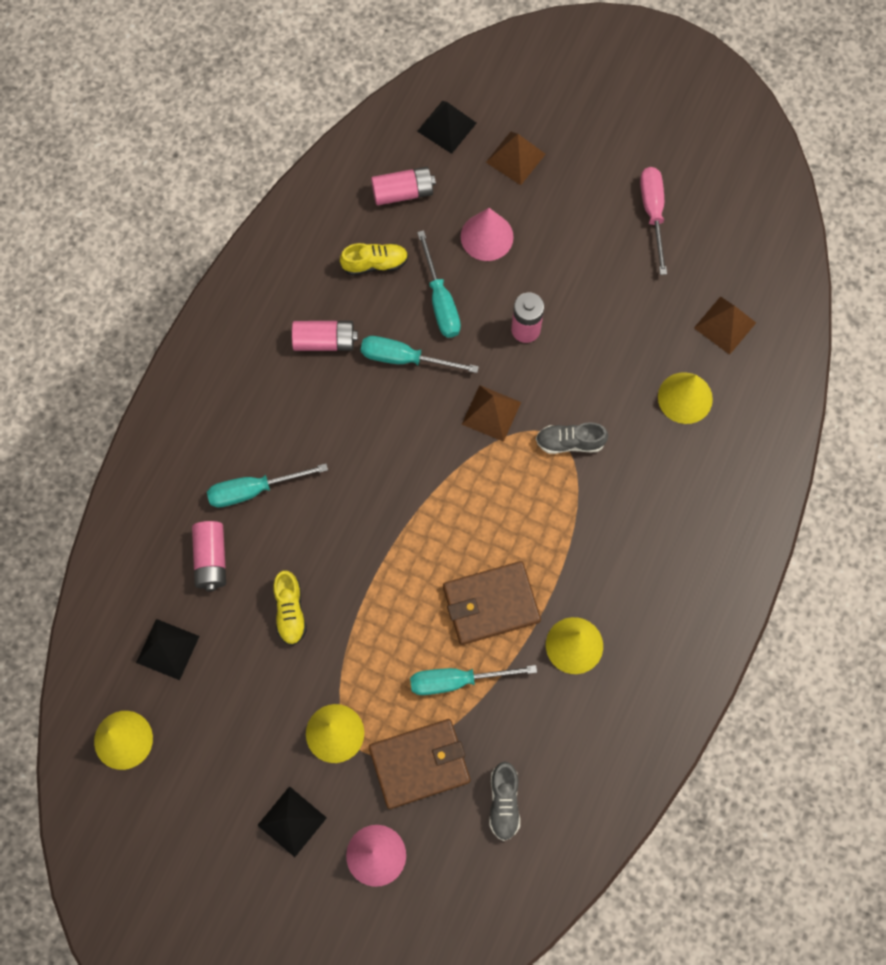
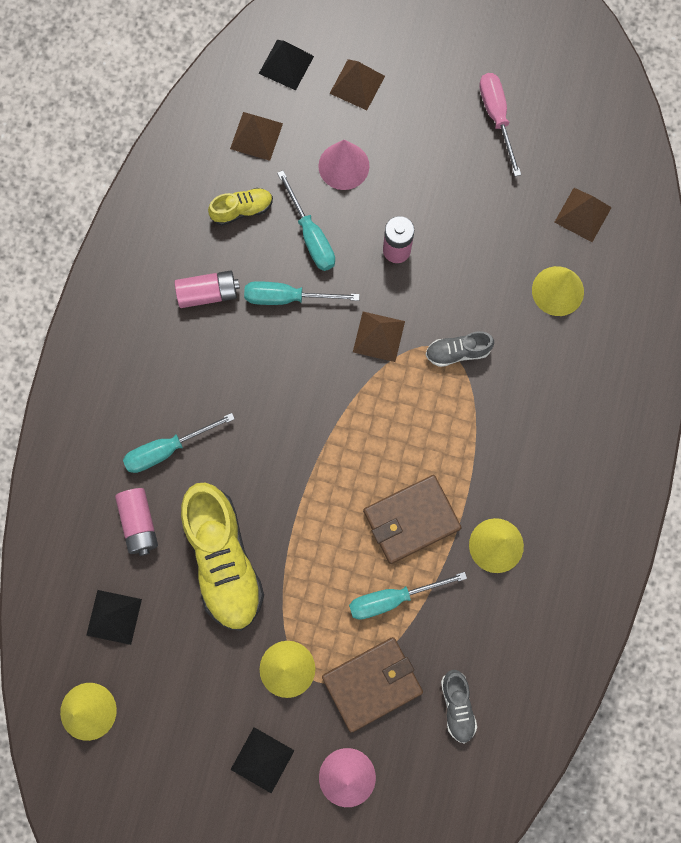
camera: 10 degrees left, 5 degrees up
yellow shoe [274,570,307,646] -> yellow shoe [181,483,264,631], size x2.10
pink battery [371,167,436,205] -> brown pyramid [230,112,283,161]

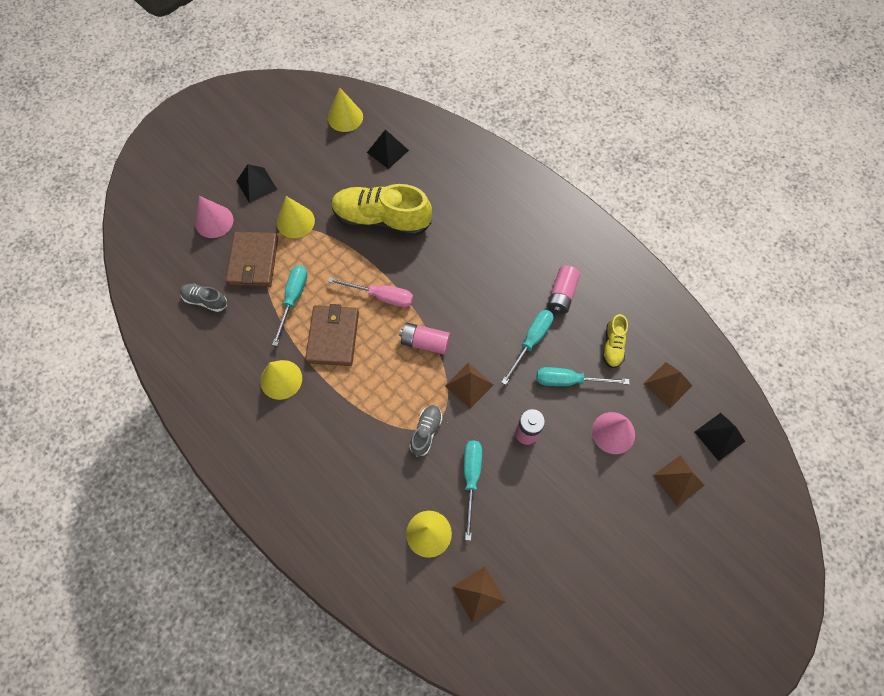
camera: 120 degrees right, 10 degrees down
pink battery [115,488,158,556] -> pink battery moved to [399,323,450,354]
turquoise screwdriver [123,413,235,473] -> turquoise screwdriver moved to [464,441,482,541]
pink screwdriver [479,73,521,176] -> pink screwdriver moved to [328,277,413,307]

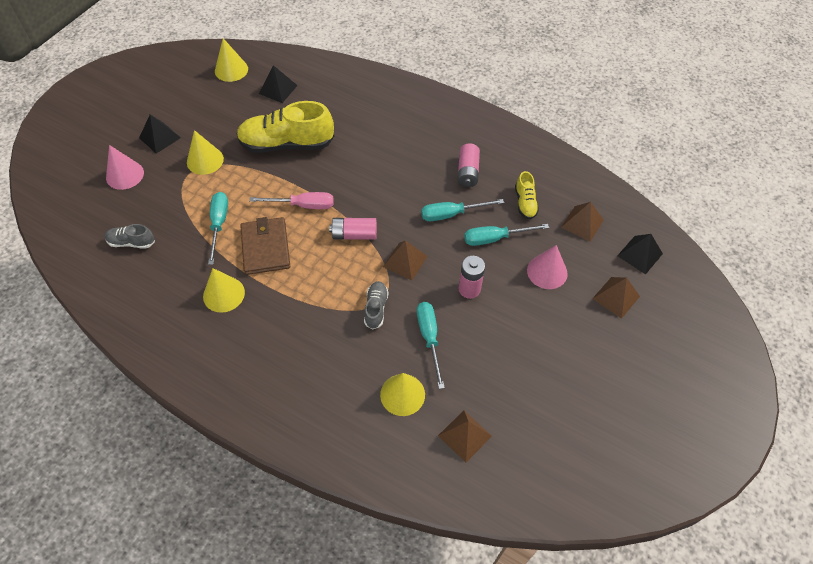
camera: 15 degrees left, 10 degrees down
brown wallet [226,232,278,287] -> none
turquoise screwdriver [501,310,553,385] -> turquoise screwdriver turned 120 degrees counterclockwise [421,199,504,221]

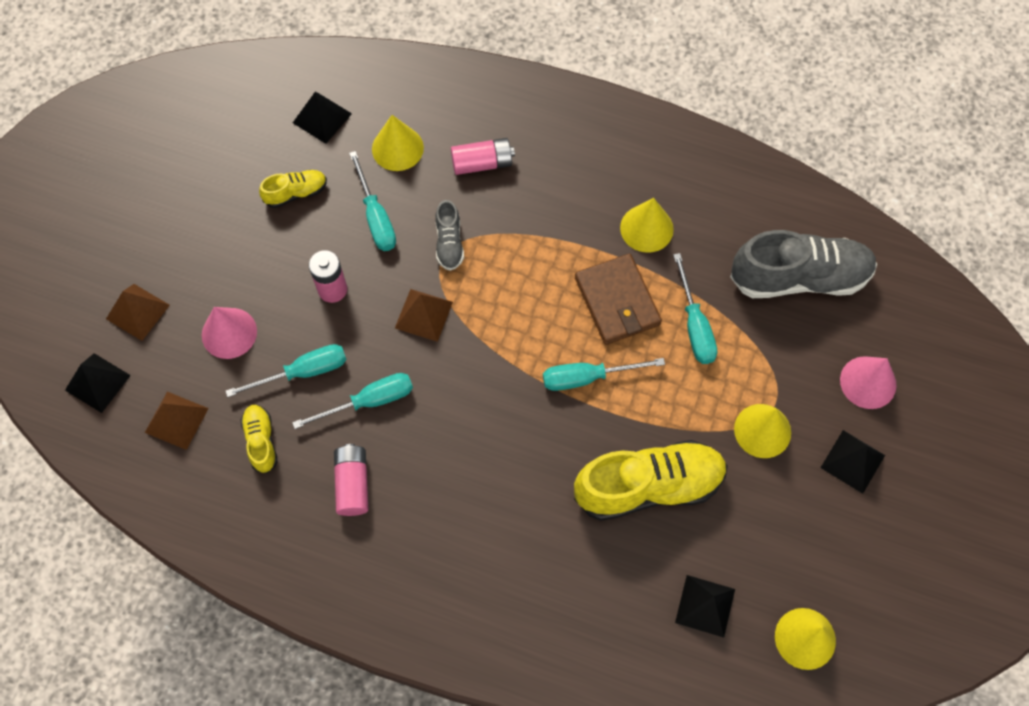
camera: 170 degrees right, 10 degrees up
grey shoe [104,224,155,249] -> grey shoe [730,230,877,298], size x2.10
pink screwdriver [249,192,334,209] -> turquoise screwdriver [543,358,665,391]
pink battery [329,218,377,240] -> pink battery moved to [451,138,515,175]
brown pyramid [438,411,492,462] -> black pyramid [293,92,352,144]
none -> yellow shoe [259,170,327,208]

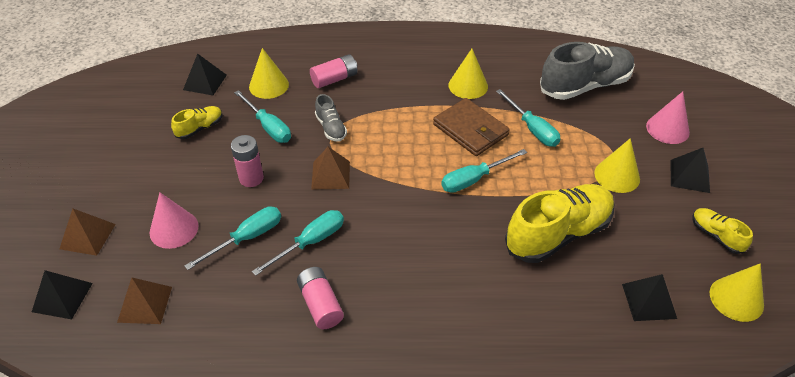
camera: 20 degrees left, 20 degrees down
yellow shoe [240,404,278,473] -> yellow shoe moved to [693,208,753,254]

